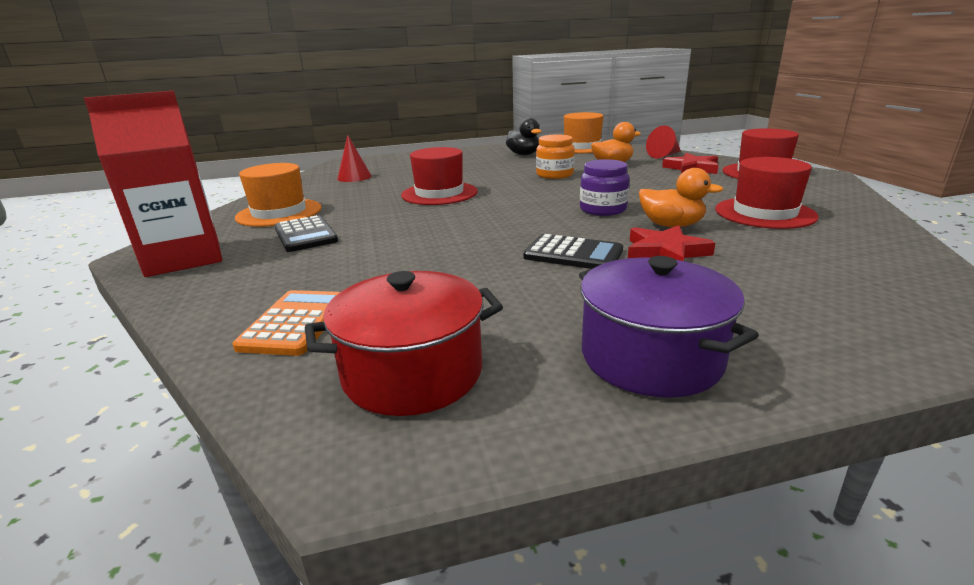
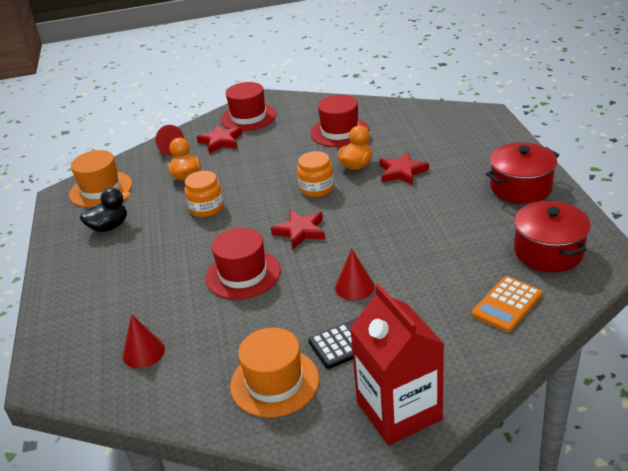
camera: 85 degrees left, 10 degrees up
orange calculator [232,290,340,356] -> orange calculator turned 60 degrees counterclockwise [472,276,543,332]
black calculator [523,234,623,269] -> none
purple pot [579,256,759,398] -> red pot [486,143,559,204]
purple jar [580,159,630,216] -> orange jar [297,151,334,197]
none -> red star [271,210,325,249]
none -> red cone [335,249,375,300]

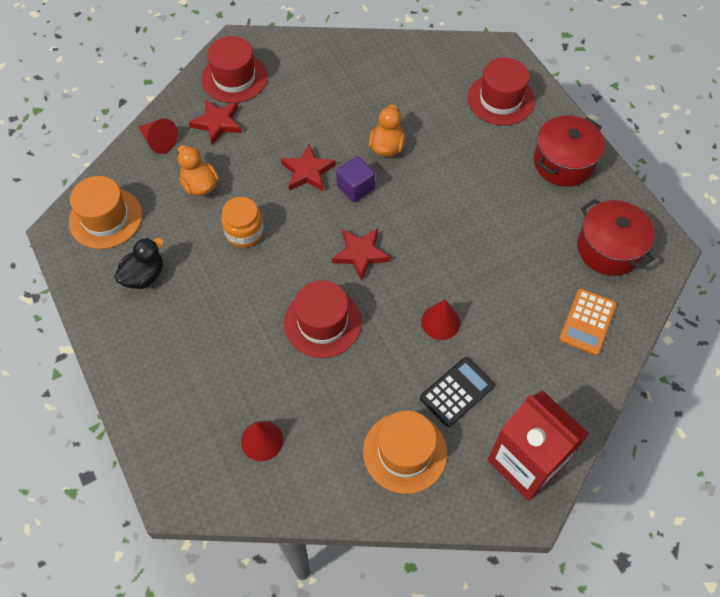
camera: 20 degrees left, 25 degrees up
orange jar [297,151,334,197] -> purple cube [336,156,375,202]
red hat [311,95,370,147] -> red hat moved to [467,58,535,125]
red star [379,152,429,185] -> red star moved to [281,144,336,192]

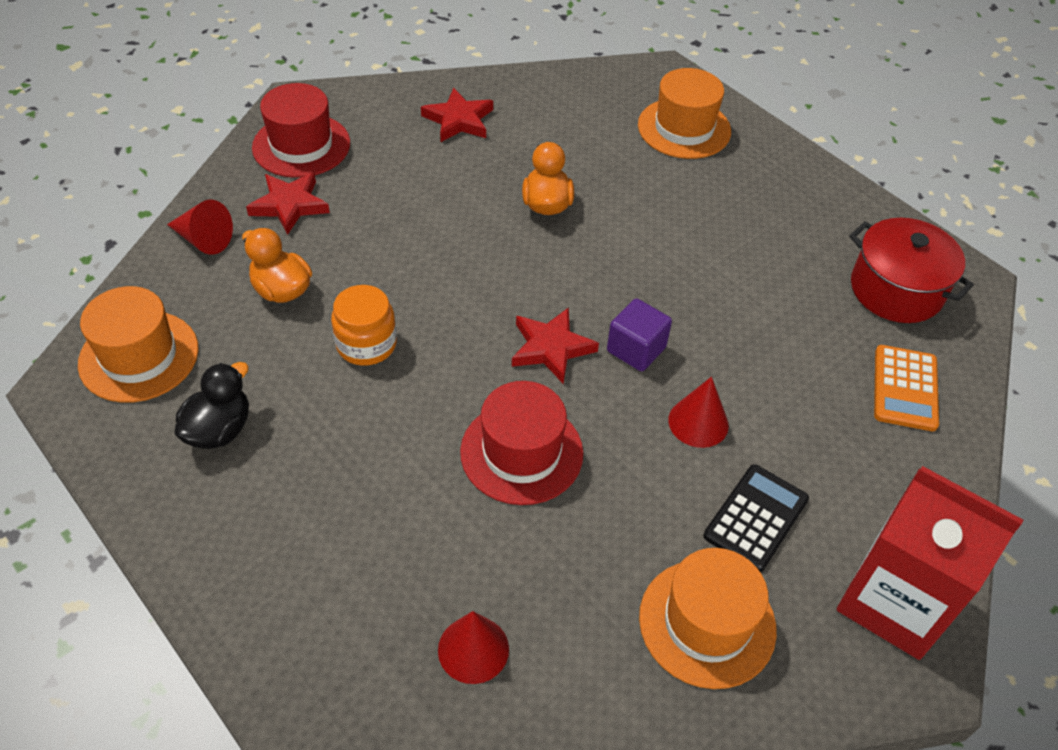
camera: 15 degrees left, 10 degrees down
red star [281,144,336,192] -> red star moved to [421,88,493,142]
purple cube [336,156,375,202] -> purple cube moved to [607,298,672,371]
red hat [467,58,535,125] -> orange hat [638,68,731,159]
red pot [534,115,605,187] -> none

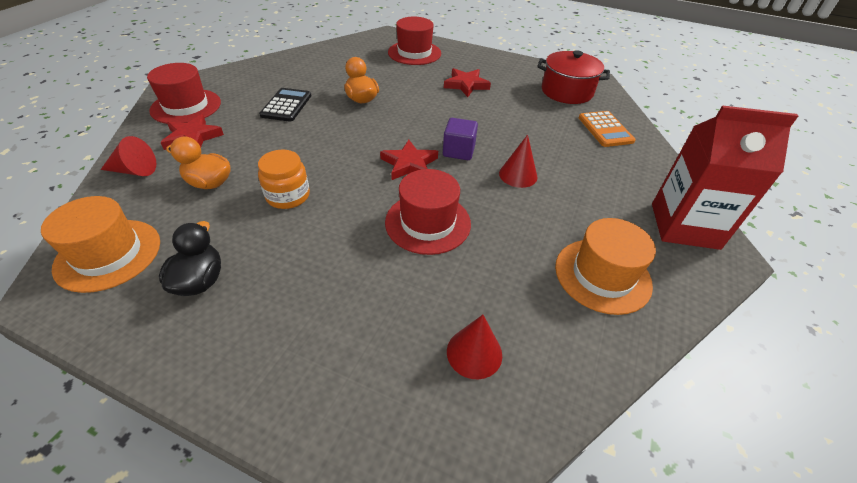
camera: 25 degrees left, 5 degrees down
red star [421,88,493,142] -> red star moved to [444,68,491,97]
orange hat [638,68,731,159] -> red hat [388,17,441,65]
black calculator [703,464,809,572] -> black calculator moved to [259,88,311,122]

